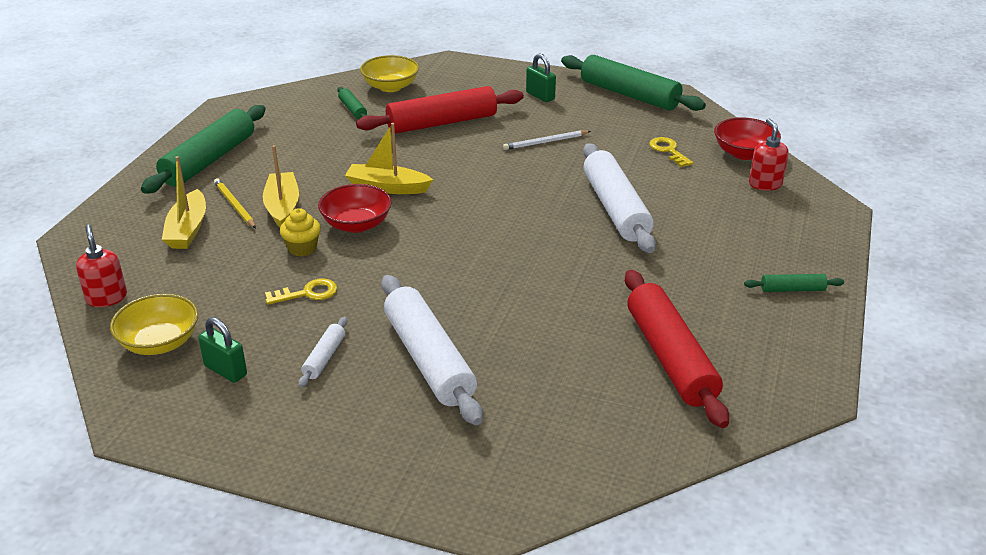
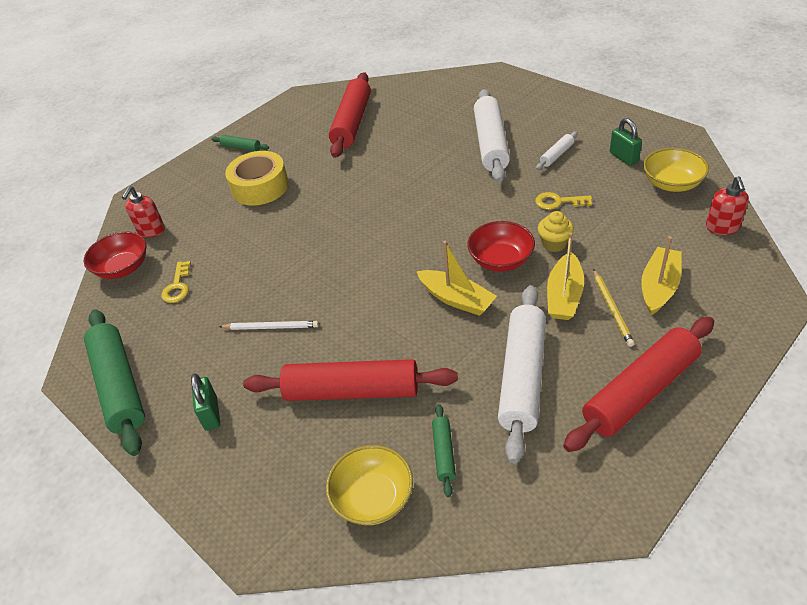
camera: 150 degrees left, 10 degrees up
green rolling pin [141,105,266,194] -> red rolling pin [563,317,714,452]
white rolling pin [583,143,656,253] -> white rolling pin moved to [498,285,546,464]
none -> yellow tape [225,151,289,206]

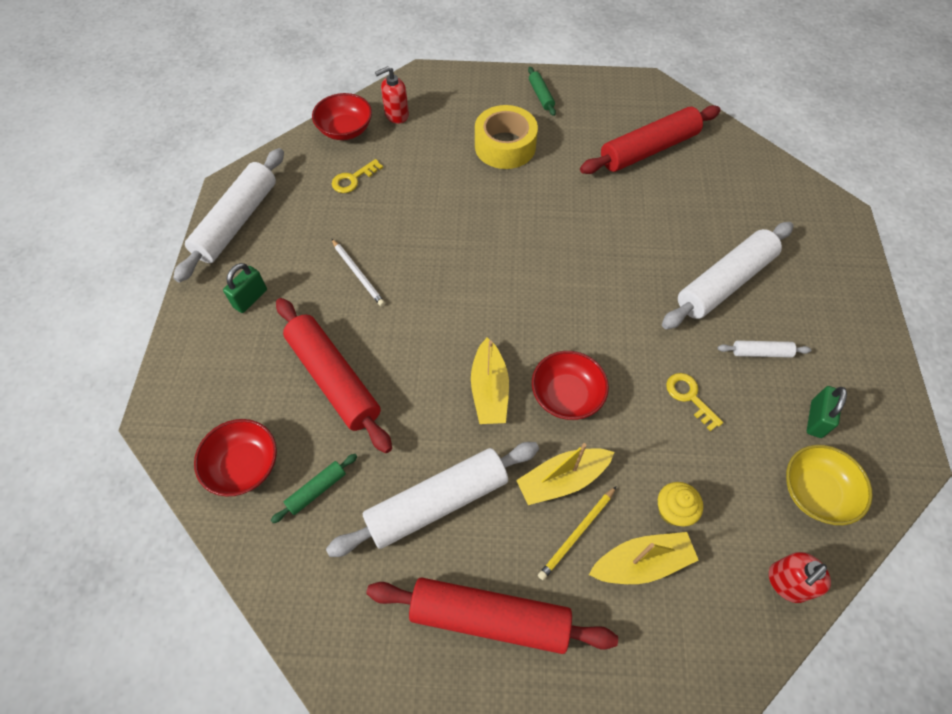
camera: 45 degrees right, 15 degrees up
green rolling pin [84,309,145,456] -> white rolling pin [173,148,284,282]
yellow bowl [326,445,413,525] -> red bowl [194,419,277,497]
yellow cupcake [538,211,574,252] -> yellow cupcake moved to [658,482,703,526]

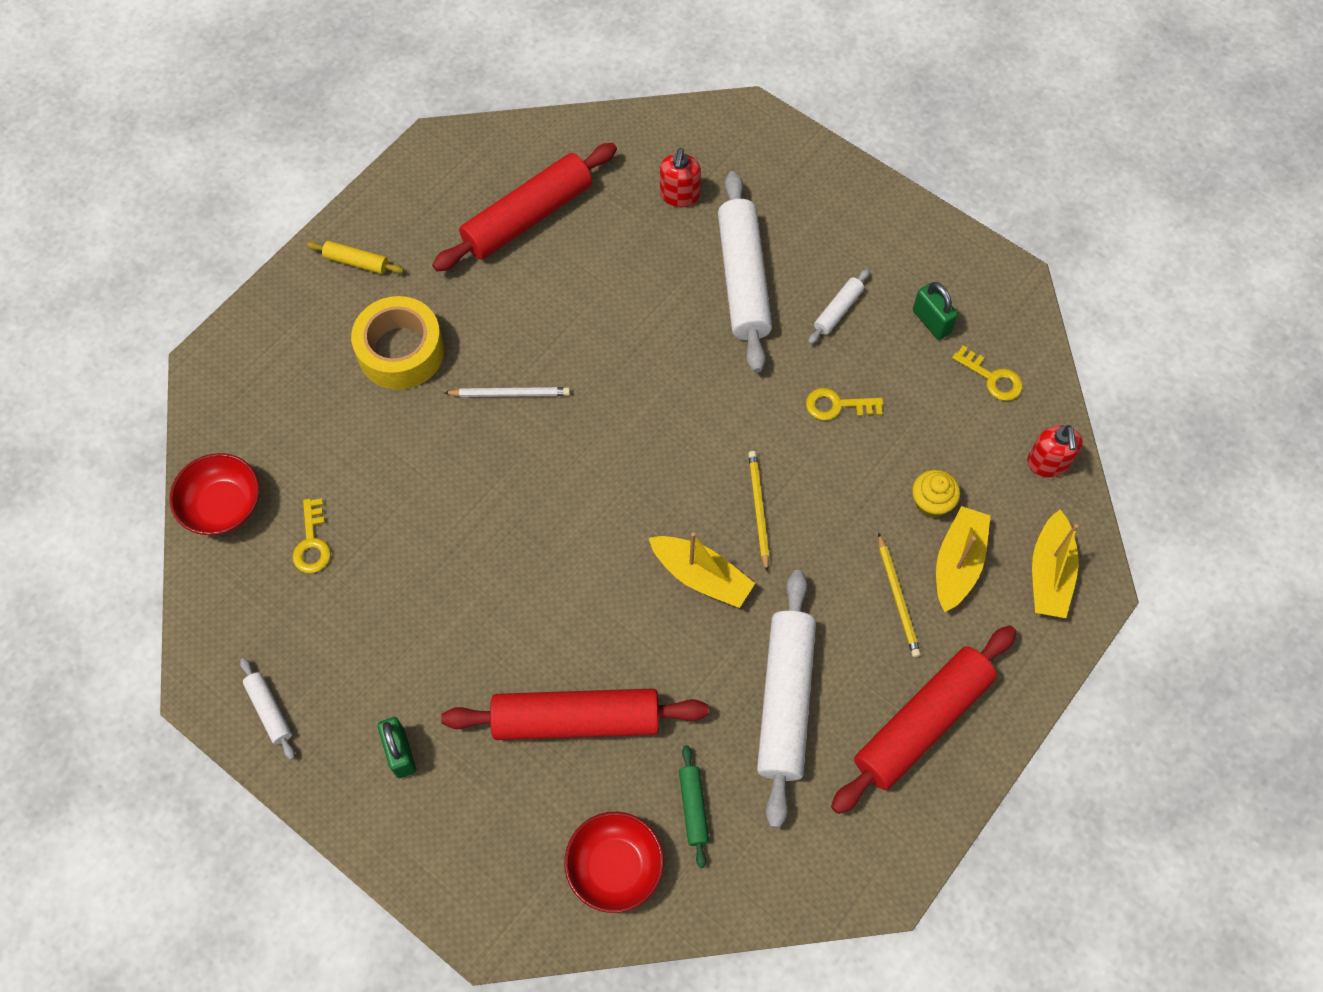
camera: 55 degrees left, 5 degrees up
white rolling pin [173,148,284,282] -> white rolling pin [240,658,295,760], size x0.45
white pencil [332,239,385,307] -> white pencil moved to [444,387,570,397]
red soap dispenser [375,66,409,124] -> red soap dispenser moved to [660,148,701,207]
yellow boat [516,443,614,505] -> yellow boat moved to [1032,509,1079,618]
green rolling pin [528,67,556,116] -> yellow rolling pin [307,241,404,274]
red bowl [532,351,609,420] -> yellow pencil [748,451,769,571]
red rolling pin [580,105,721,174] -> red rolling pin turned 45 degrees clockwise [432,143,617,272]
yellow bowl [786,445,873,525] -> yellow key [952,345,1023,401]

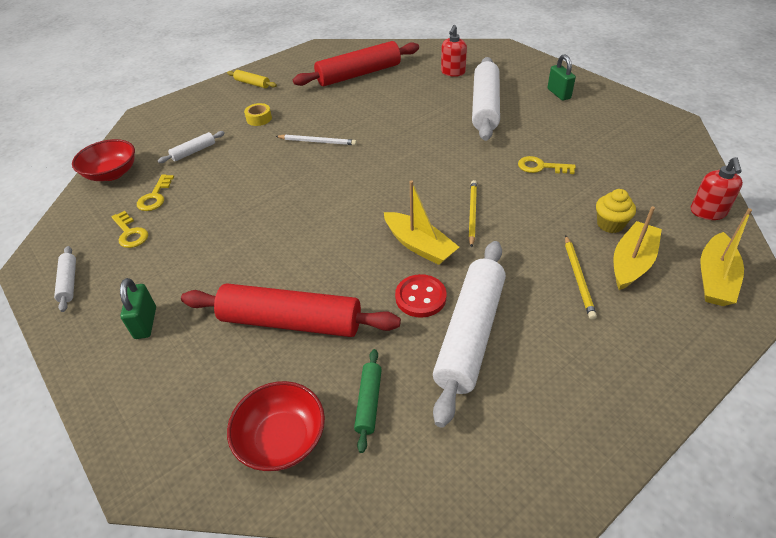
camera: 15 degrees right, 20 degrees down
yellow tape [351,296,444,390] -> yellow tape [244,103,272,126], size x0.46
white rolling pin [808,269,870,344] -> white rolling pin moved to [158,131,225,163]
red rolling pin [831,625,1017,814] -> none
green padlock [913,282,958,340] -> green padlock moved to [547,54,576,101]
yellow key [952,345,1023,401] -> yellow key moved to [111,211,148,248]
none -> red button [395,274,447,318]

